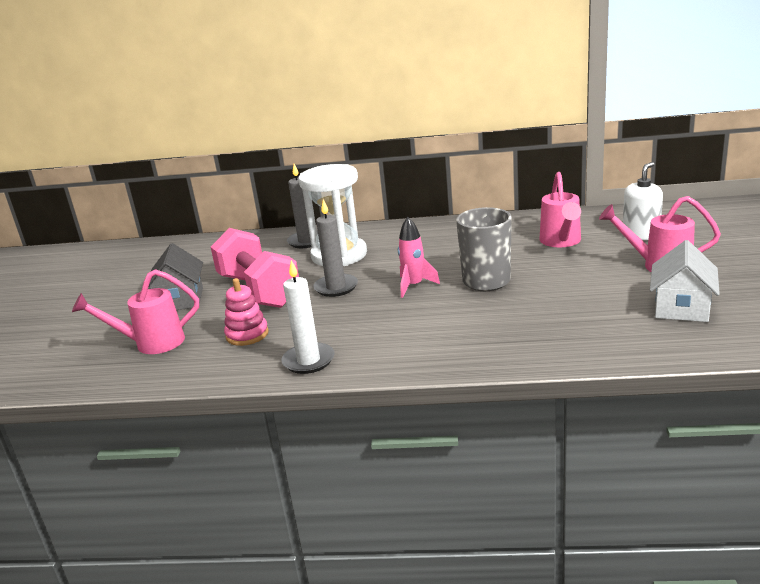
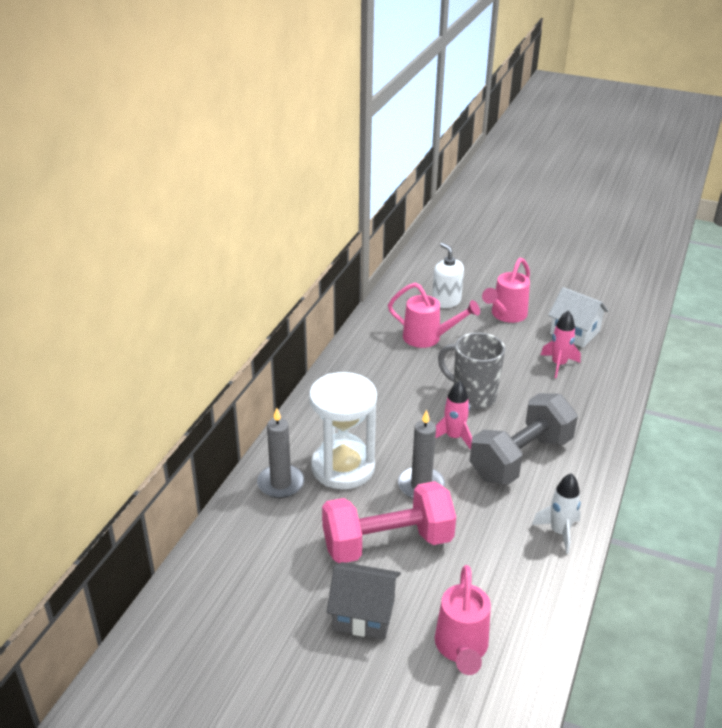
camera: 75 degrees left, 10 degrees up
pink stacking toy [224,278,269,346] -> none
white candle [282,260,335,374] -> white rocket [532,473,581,554]
none -> grey dumbbell [470,393,578,485]
none -> pink rocket [541,310,581,378]

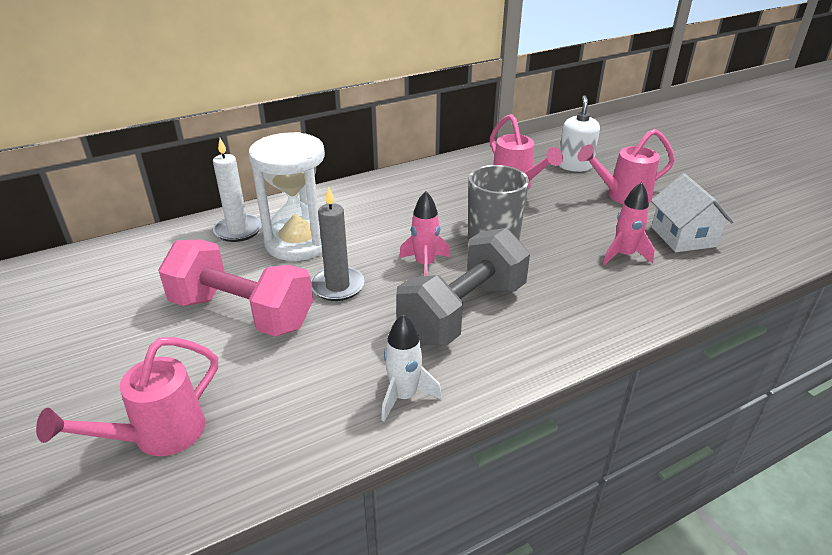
camera: 40 degrees right, 0 degrees up
grey candle [257,408,304,498] -> white candle [213,138,262,242]
grey house [327,562,401,640] -> none
grey dumbbell [470,393,578,485] -> grey dumbbell turned 45 degrees counterclockwise [396,228,530,345]

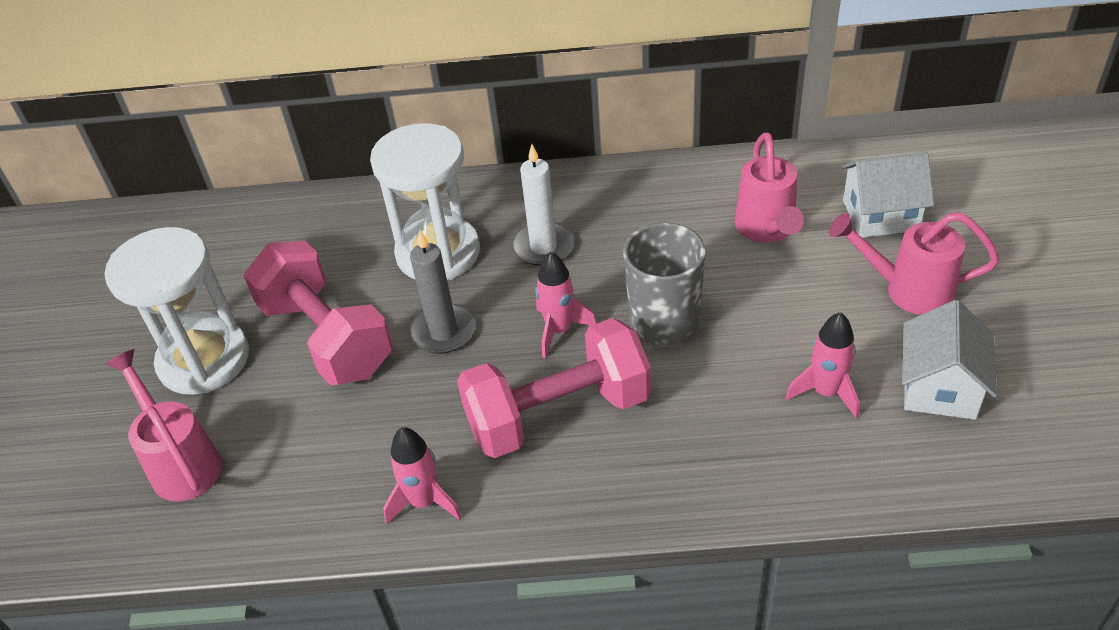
camera: 30 degrees right, 10 degrees up
pink watering can [36,337,218,456] -> pink watering can turned 75 degrees clockwise [106,349,222,501]
white candle [213,138,262,242] -> white candle moved to [512,144,574,266]
white rocket [381,314,442,422] -> pink rocket [383,427,462,524]
grey dumbbell [396,228,530,345] -> pink dumbbell [457,318,651,458]
white soap dispenser [559,95,600,172] -> white house [841,152,934,238]
none -> white hourglass [105,227,249,395]

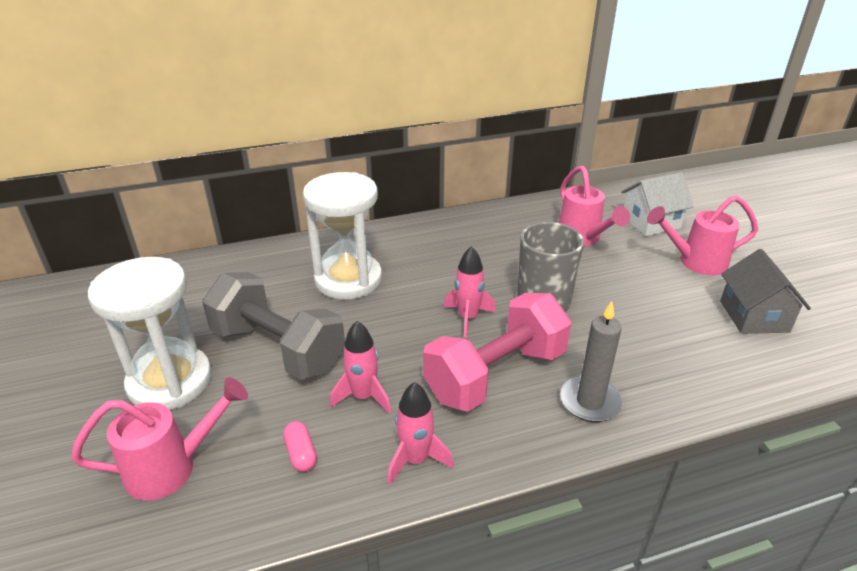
camera: 20 degrees left, 10 degrees down
pink watering can [106,349,222,501] -> pink watering can turned 120 degrees clockwise [71,378,248,501]
pink dumbbell [243,241,393,385] -> grey dumbbell [202,272,345,380]
grey candle [409,230,475,354] -> grey candle moved to [560,301,623,422]
white candle [512,144,574,266] -> none
pink rocket [786,312,859,418] -> pink rocket moved to [330,321,391,413]
white house [902,300,997,420] -> grey house [720,249,811,334]
none -> pink capsule [283,421,317,472]

